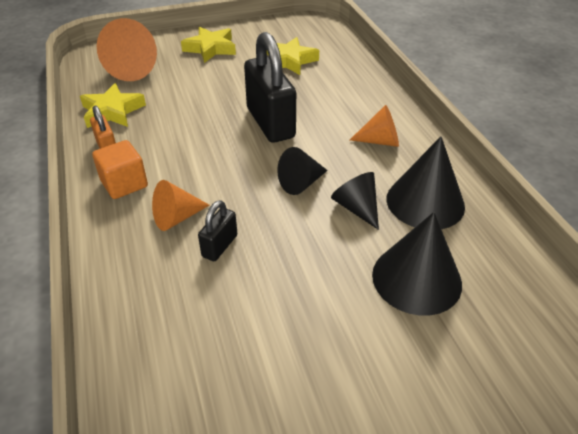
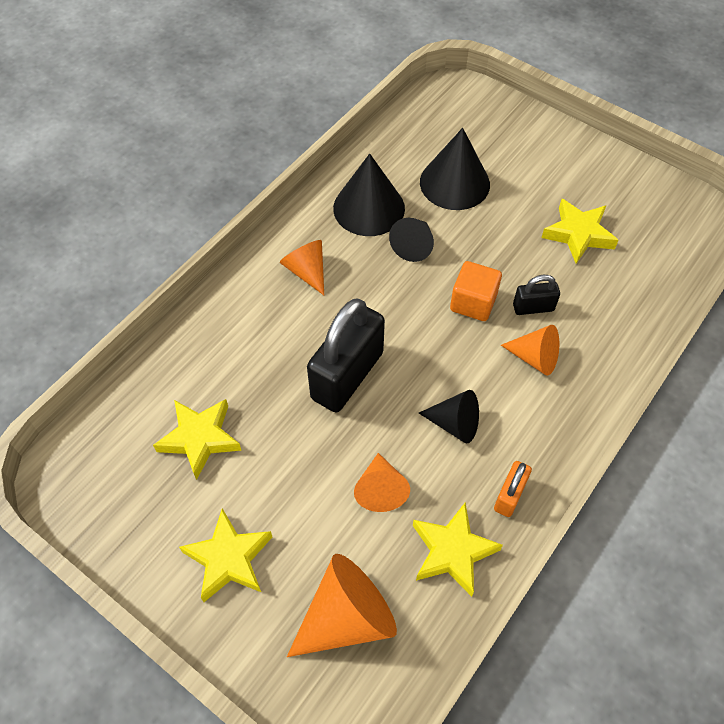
camera: 125 degrees left, 15 degrees up
orange cube [92,140,148,199] -> orange cube moved to [450,261,502,321]
black cone [277,147,328,195] -> black cone moved to [419,390,479,443]
none -> orange cone [354,453,410,512]
none -> yellow star [541,199,619,264]

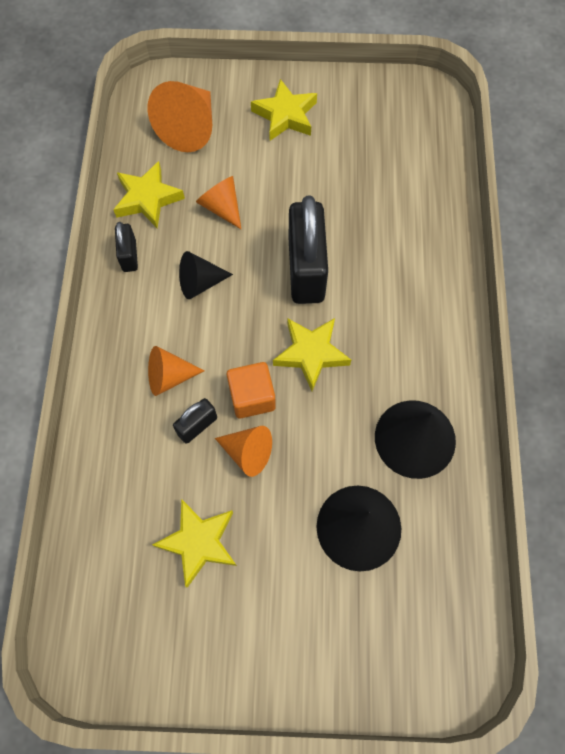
camera: 145 degrees right, 10 degrees up
yellow star [153,399,242,480] -> yellow star moved to [273,318,351,391]
orange cone [280,240,324,295] -> orange cone moved to [215,426,272,477]
black cone [389,218,434,262] -> none
orange padlock [494,461,532,517] -> black padlock [115,222,138,272]

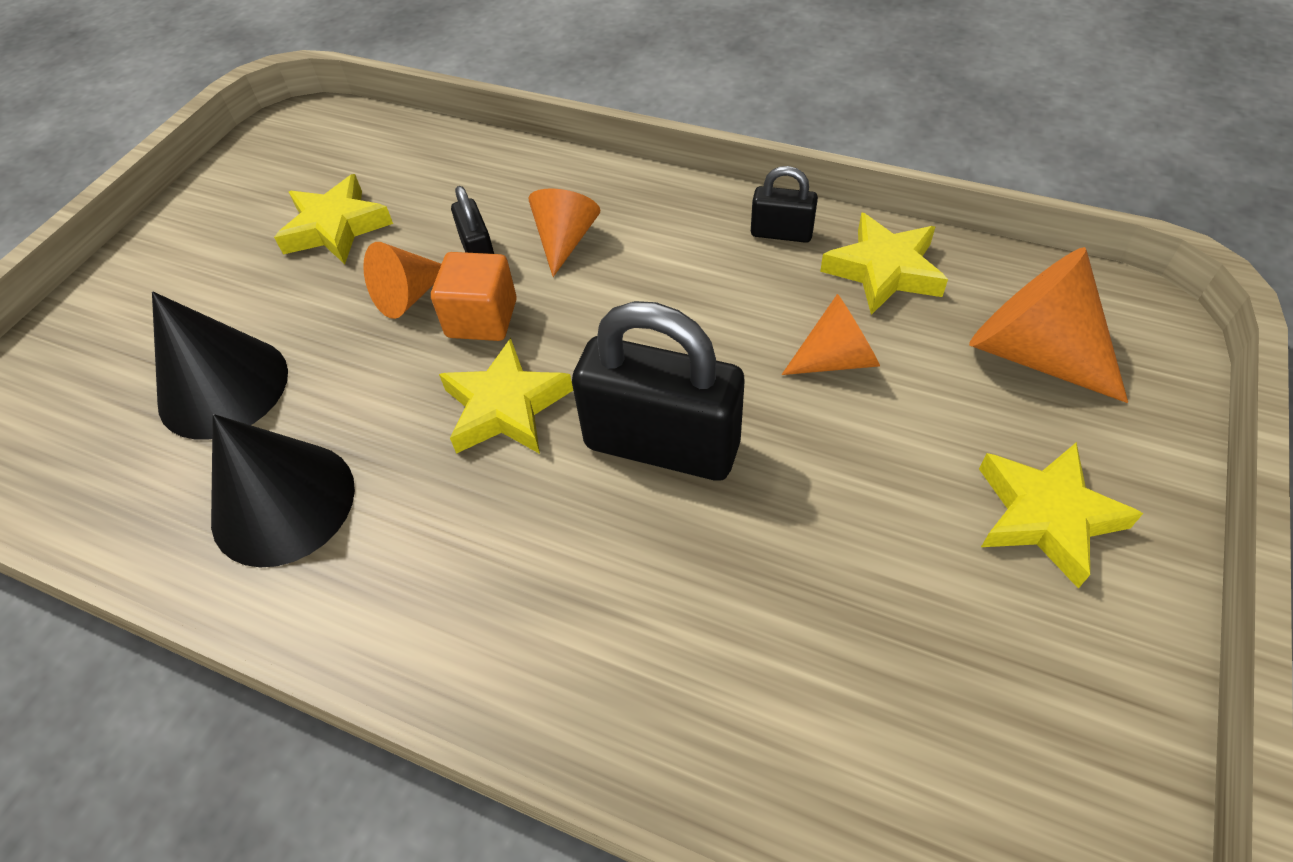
camera: 115 degrees right, 15 degrees down
black cone [179,251,233,299] -> none

